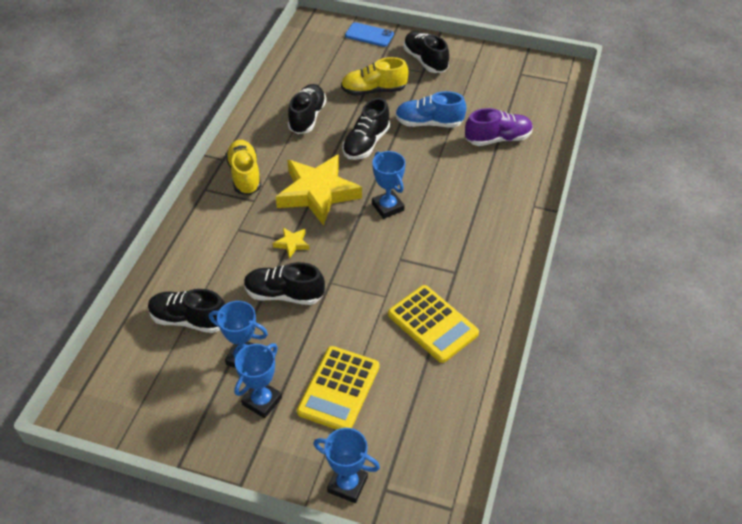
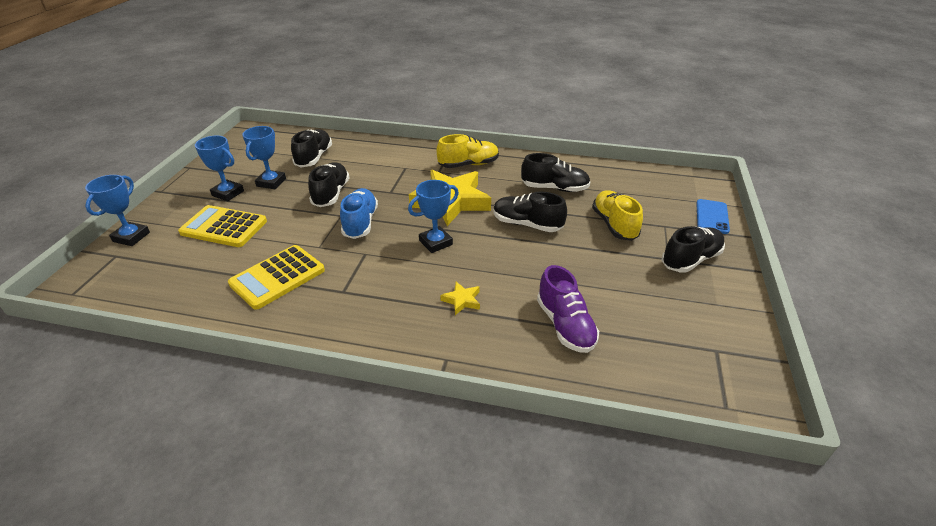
camera: 85 degrees right, 10 degrees down
yellow star [273,228,310,259] -> yellow star moved to [440,282,480,315]
blue shoe [395,91,466,127] -> blue shoe moved to [340,188,378,239]

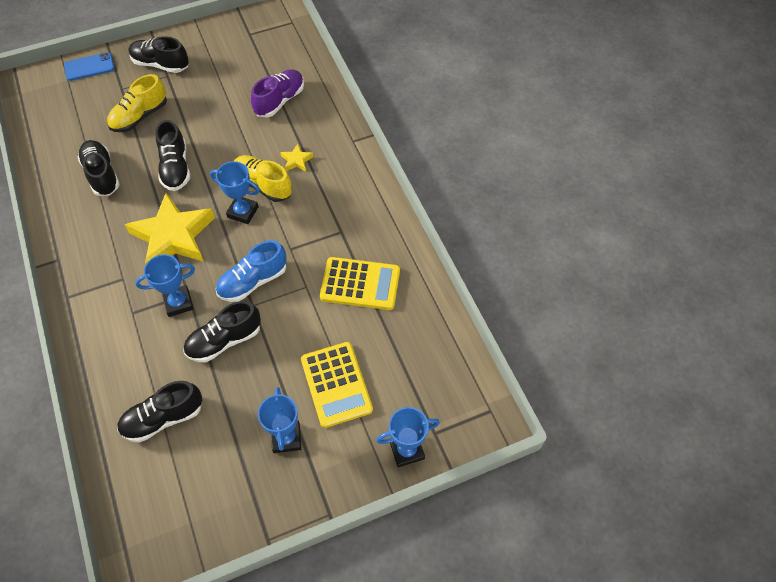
camera: 125 degrees left, 20 degrees up
blue trophy [242,126,286,189] -> blue trophy moved to [135,254,195,317]
yellow shoe [437,134,499,168] -> yellow shoe moved to [234,155,292,202]

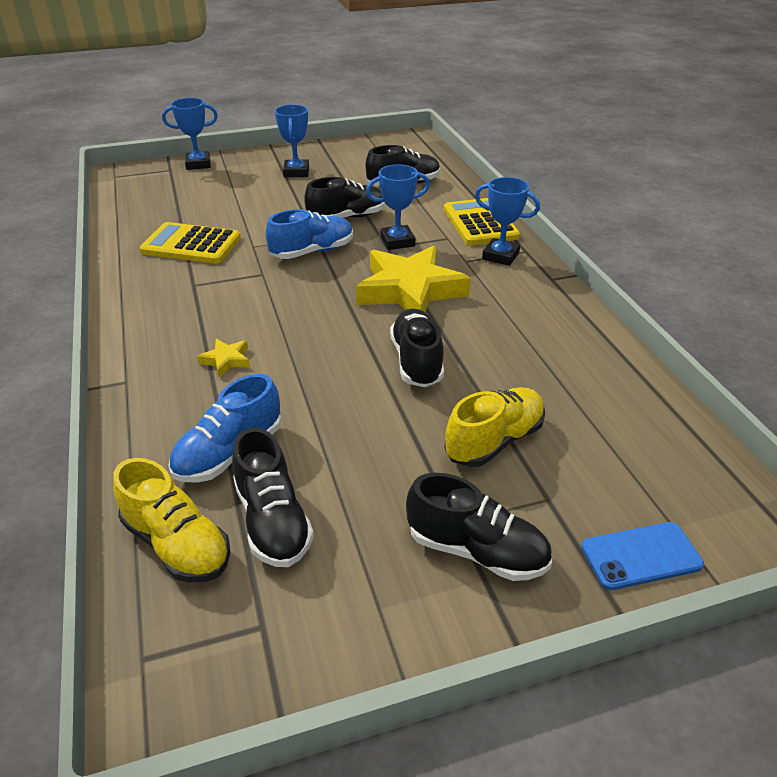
camera: 175 degrees left, 20 degrees down
black shoe [77,140,120,196] -> black shoe moved to [232,428,314,567]
blue trophy [210,161,260,224] -> blue trophy moved to [475,177,540,266]
yellow shoe [234,155,292,202] -> yellow shoe moved to [113,458,231,582]
purple shoe [251,69,304,117] -> blue shoe [168,374,281,483]
yellow calculator [301,342,373,428] -> yellow calculator moved to [444,198,520,245]

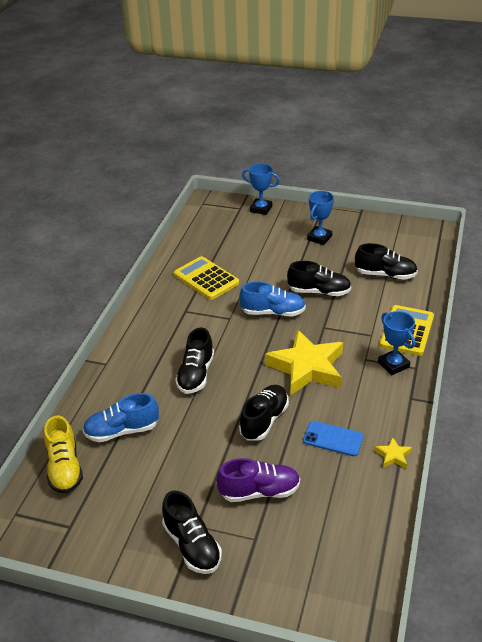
camera: 35 degrees right, 0 degrees up
yellow star [197,339,250,377] -> yellow star moved to [374,437,412,469]
black shoe [232,428,314,567] -> black shoe moved to [175,328,214,394]
blue trophy [366,164,430,250] -> none
yellow shoe [444,387,545,467] -> purple shoe [217,458,300,502]
blue phone [581,522,704,590] -> blue phone moved to [303,421,364,456]

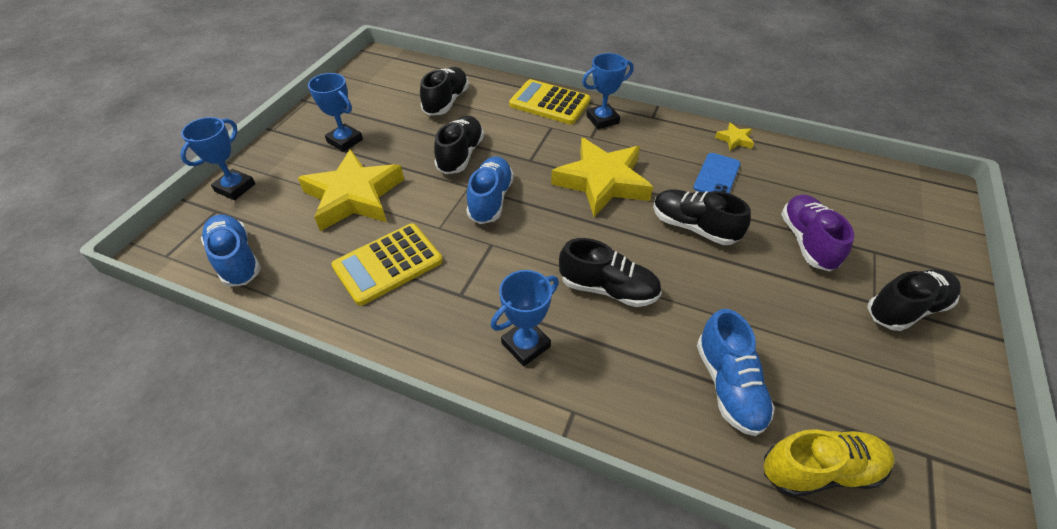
camera: 85 degrees left, 10 degrees up
none -> blue shoe [201,215,261,287]
none -> yellow star [298,149,404,231]
none -> blue trophy [491,270,559,366]

